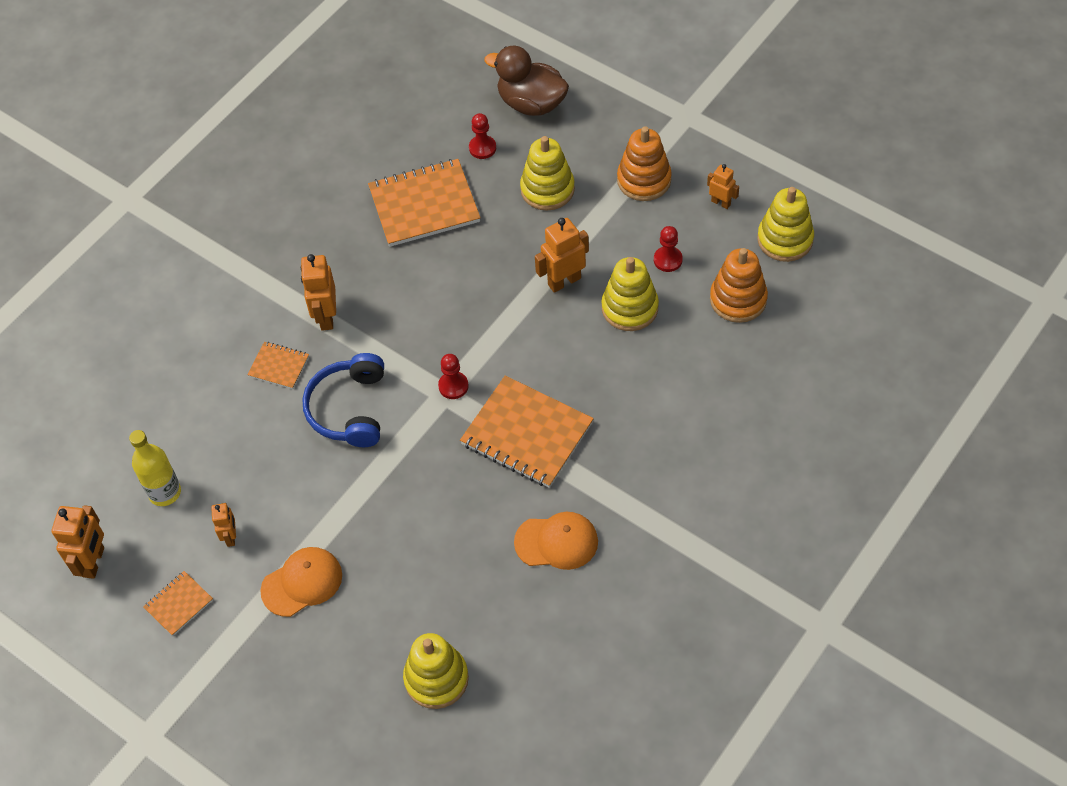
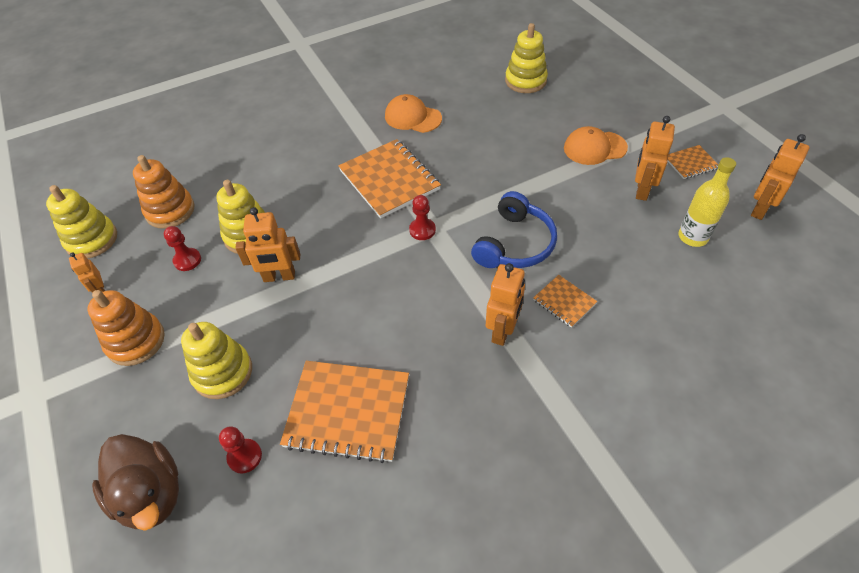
camera: 155 degrees left, 5 degrees down
orange robot [211,503,236,547] -> orange robot [635,116,675,201], size x1.67

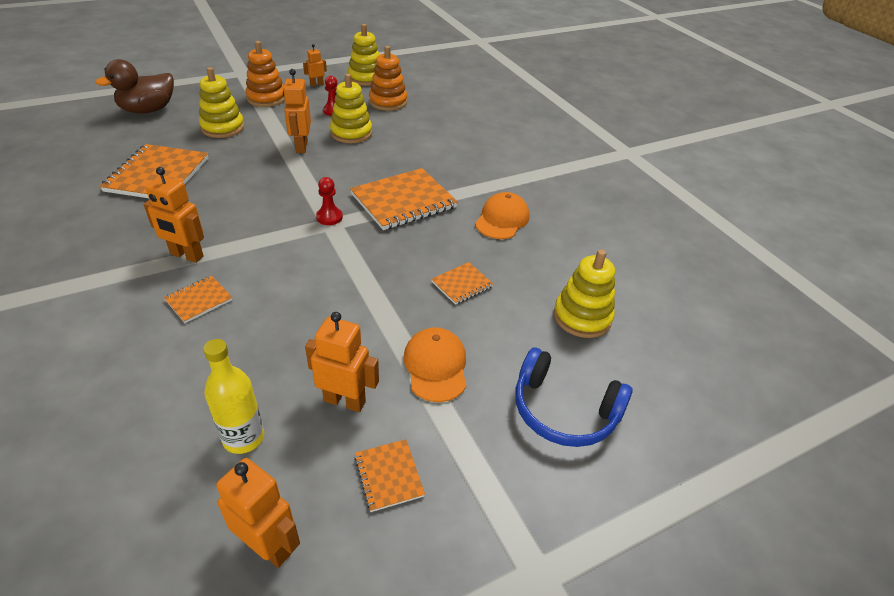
camera: 85 degrees right, 10 degrees down
red pawn [219,426,262,473] -> none
blue headphones [471,191,557,268] -> blue headphones moved to [515,347,633,447]
none -> orange notebook [431,262,493,305]

